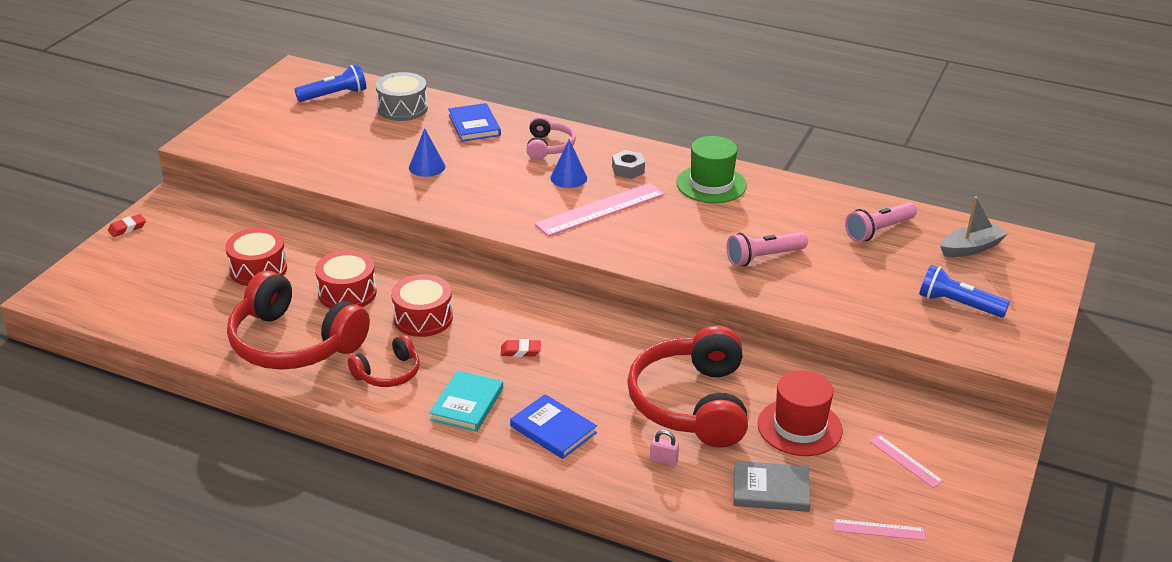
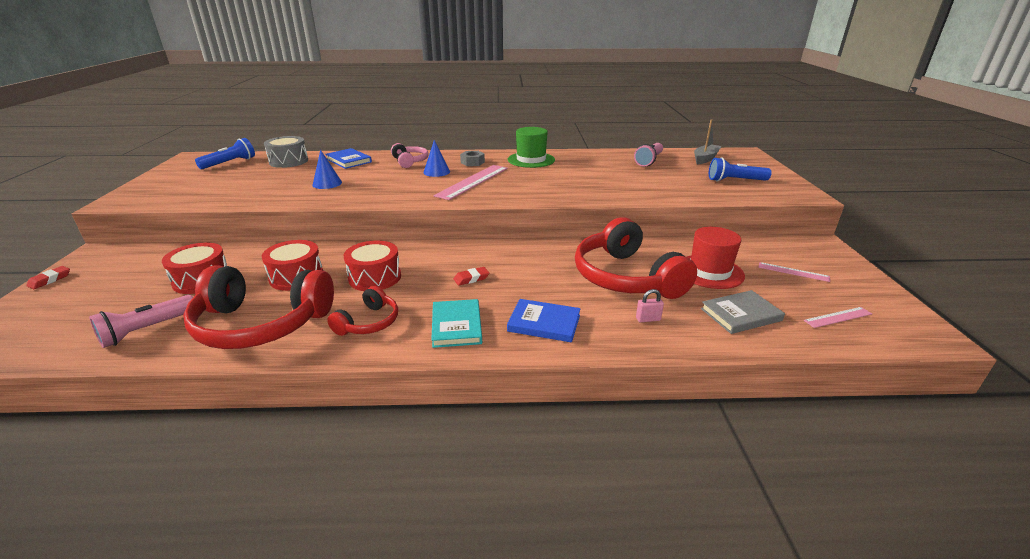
camera: 25 degrees left, 5 degrees down
pink flashlight [727,232,808,266] -> pink flashlight moved to [89,295,193,348]

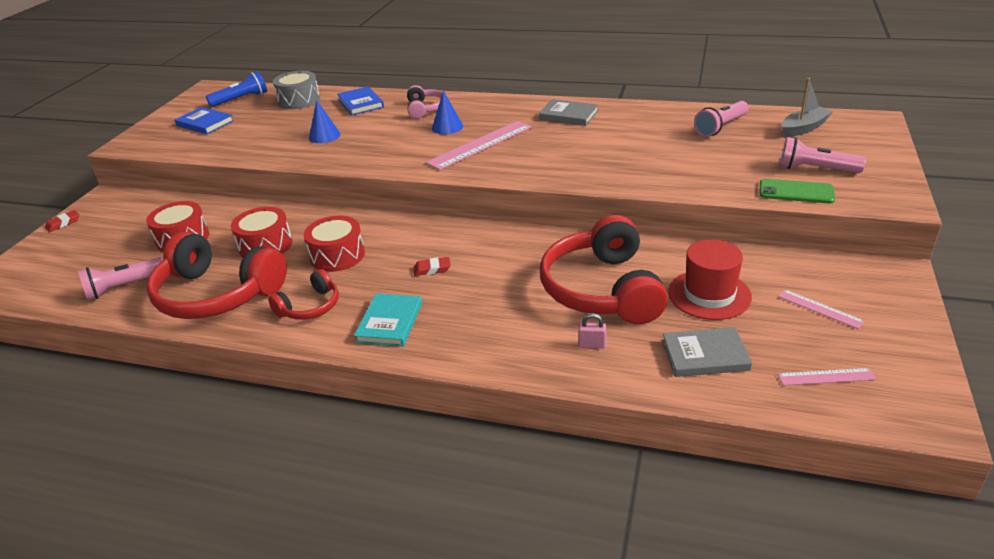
camera: 20 degrees right, 5 degrees up
grey nut [460,151,485,166] -> none
blue book [507,299,581,343] -> blue book moved to [174,107,234,134]
green hat [508,127,555,168] -> grey book [539,99,598,126]
blue flashlight [709,157,772,181] -> pink flashlight [780,137,866,173]
none -> green phone [759,179,835,204]

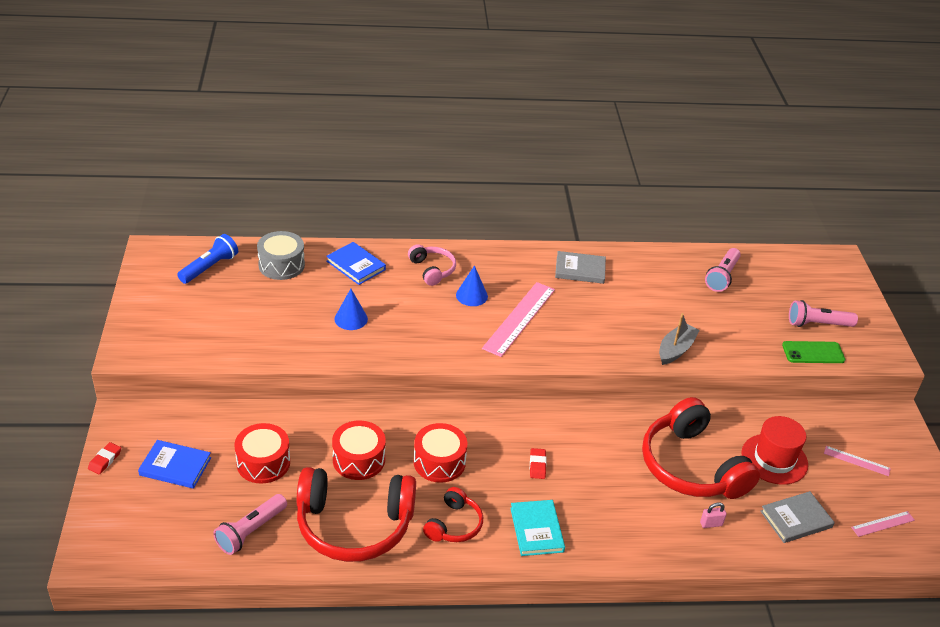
camera: 25 degrees left, 5 degrees up
blue book [174,107,234,134] -> blue book moved to [138,440,211,489]
red eraser [413,257,451,276] -> red eraser turned 60 degrees counterclockwise [530,448,547,479]
grey boat [781,78,833,137] -> grey boat moved to [659,313,700,365]

